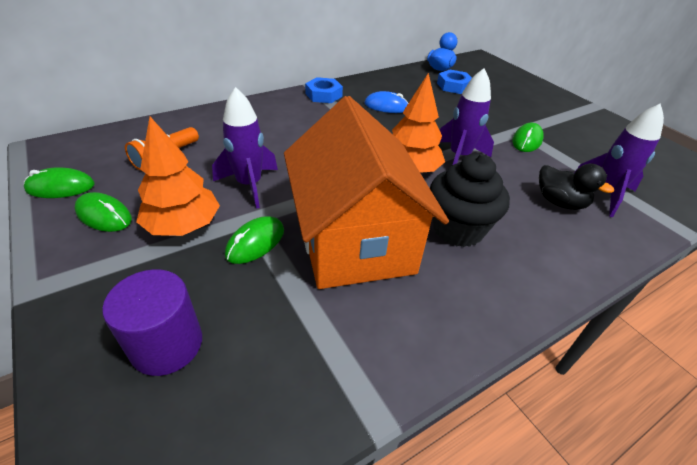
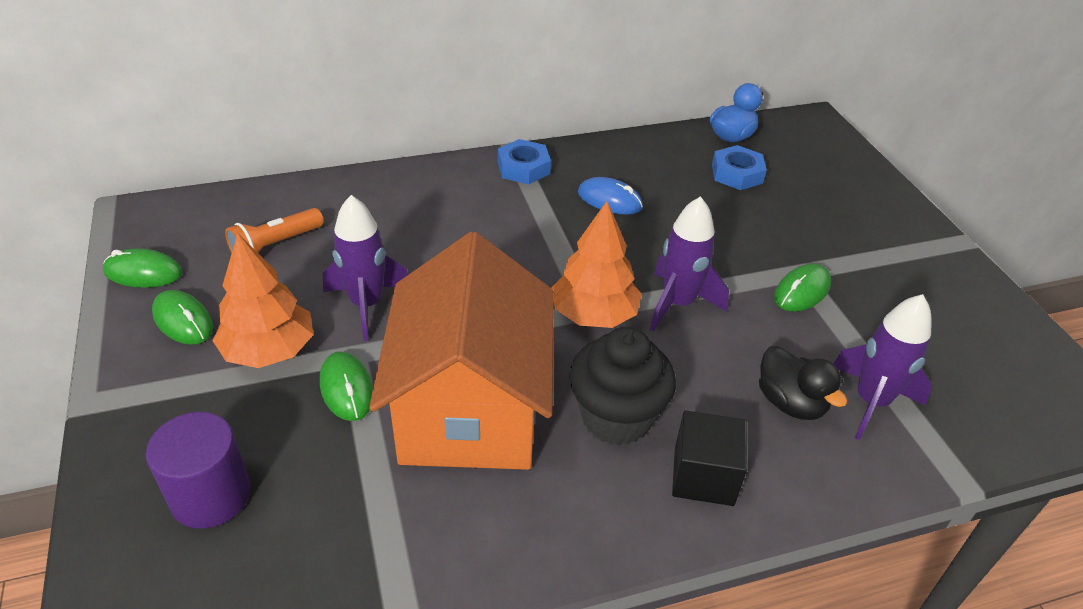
camera: 15 degrees right, 0 degrees up
green mouse [225,216,284,264] -> green mouse turned 75 degrees counterclockwise [320,351,373,421]
none -> black cube [672,411,747,506]

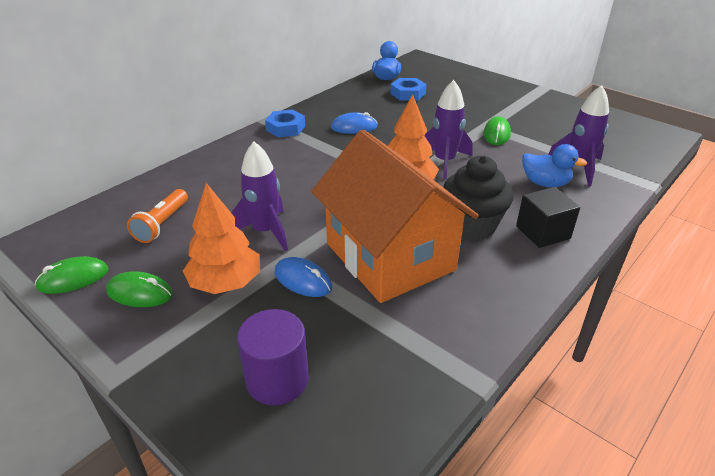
camera: 30 degrees left, 5 degrees down
green mouse [320,351,373,421] -> blue mouse [275,257,332,297]
black duck [759,346,847,420] -> blue duck [522,144,587,187]

